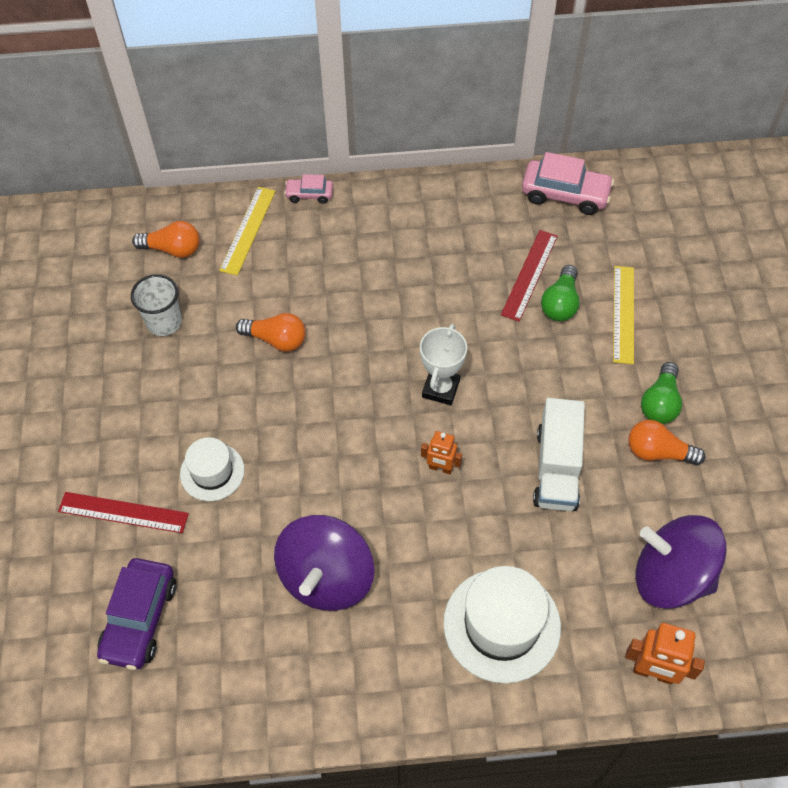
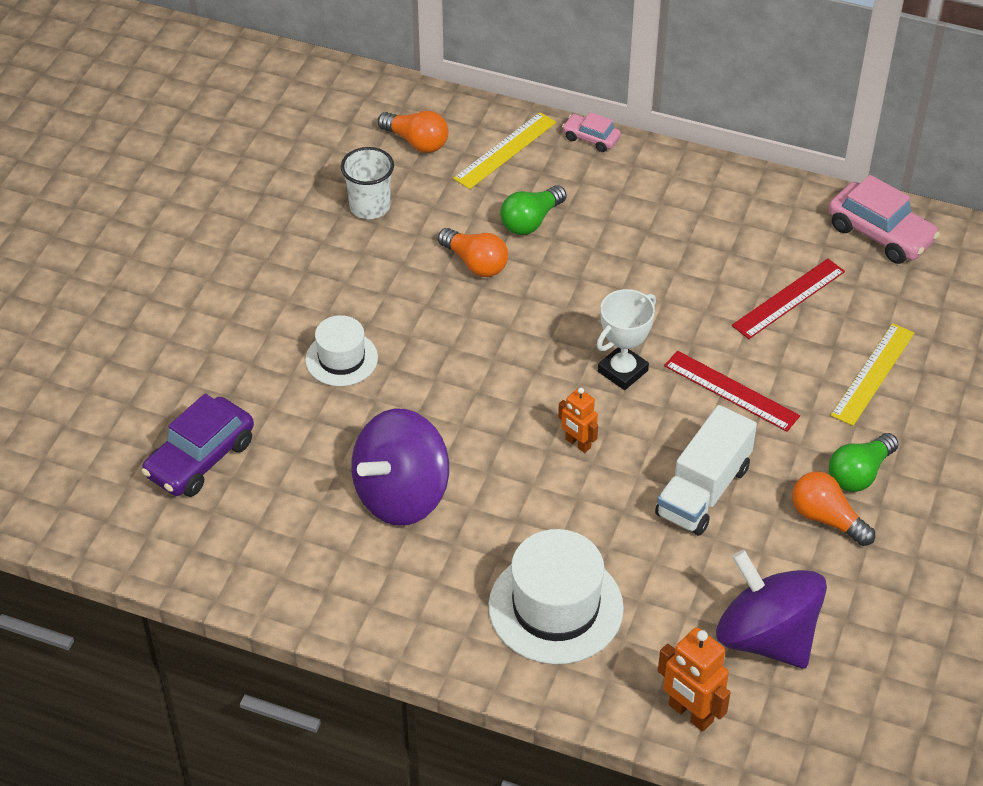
camera: 25 degrees right, 10 degrees down
red ruler [58,492,189,533] -> red ruler moved to [664,351,800,432]
green light bulb [541,265,580,321] -> green light bulb moved to [500,185,567,235]

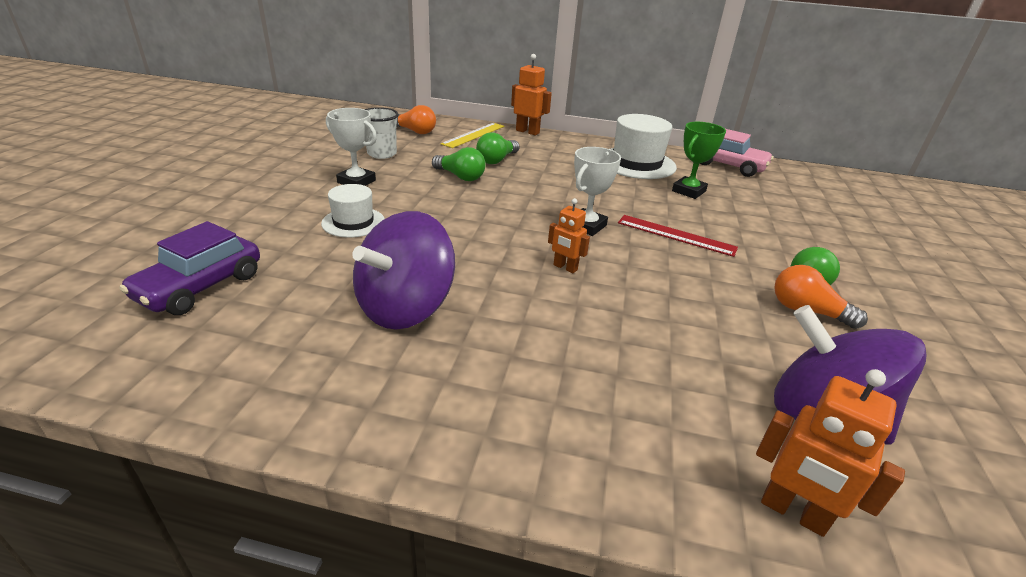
camera: 10 degrees left, 15 degrees down
orange light bulb [438,228,508,277] -> green light bulb [432,147,486,181]
white hat [489,529,624,664] -> white hat moved to [610,114,677,179]
pink car [562,112,621,152] -> orange robot [511,54,552,135]
white truck [655,405,757,535] -> none
red ruler [732,259,845,339] -> green trophy [672,122,726,199]
yellow ruler [831,323,914,426] -> none
none -> white trophy [326,108,377,186]

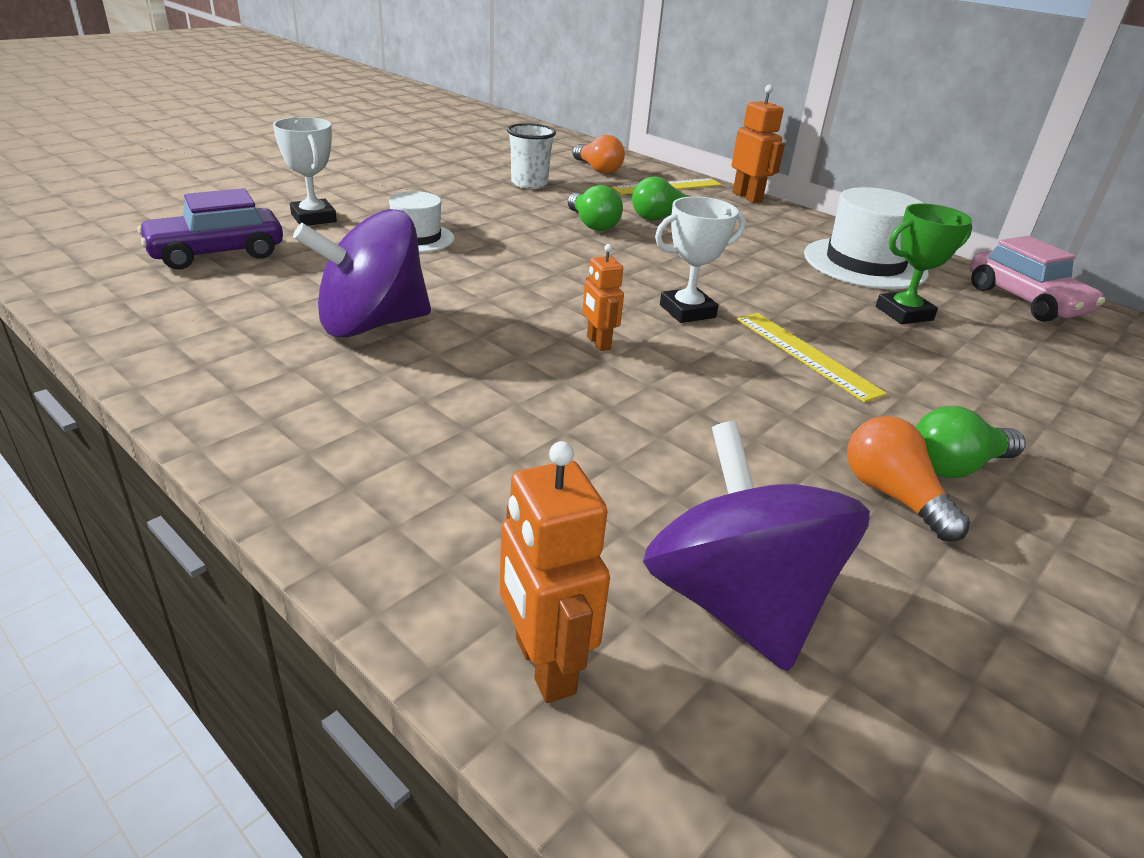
camera: 30 degrees right, 0 degrees up
white trophy [326,108,377,186] -> white trophy moved to [273,117,337,226]
red ruler [618,215,738,257] -> yellow ruler [736,313,887,402]

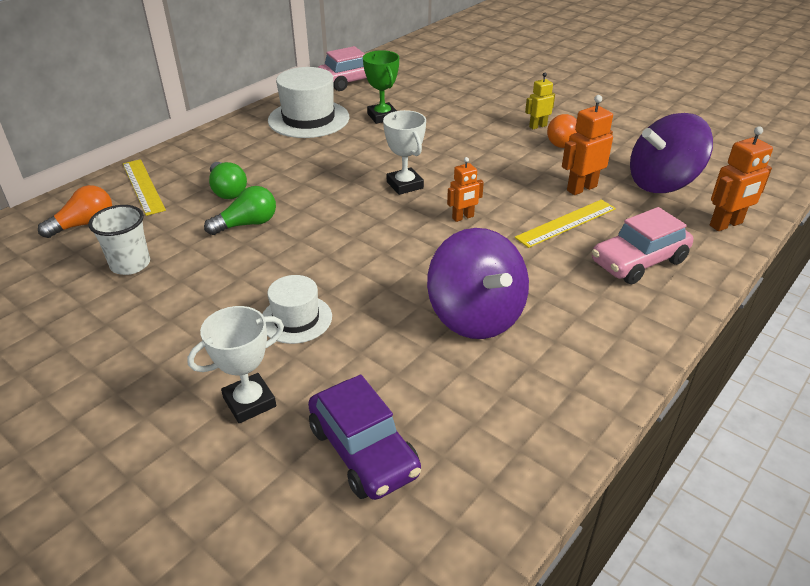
camera: 90 degrees left, 5 degrees up
orange robot [732,85,785,203] -> orange robot moved to [562,95,613,195]
yellow ruler [736,313,887,402] -> yellow ruler moved to [515,200,616,248]
green light bulb [916,406,1026,478] -> yellow robot [525,73,555,129]
none -> pink car [592,207,693,285]

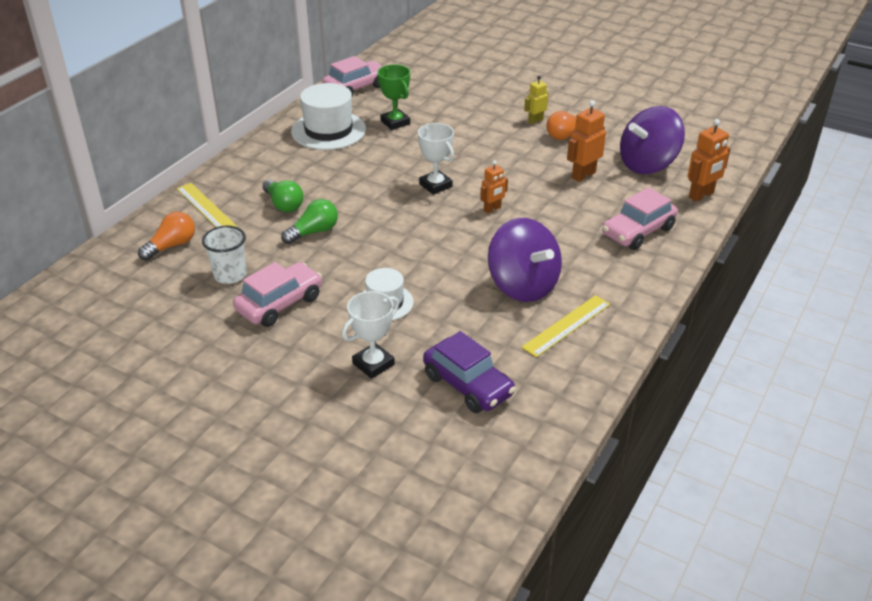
camera: 10 degrees left, 0 degrees up
yellow ruler [515,200,616,248] -> yellow ruler moved to [521,295,610,357]
none -> pink car [233,262,322,327]

